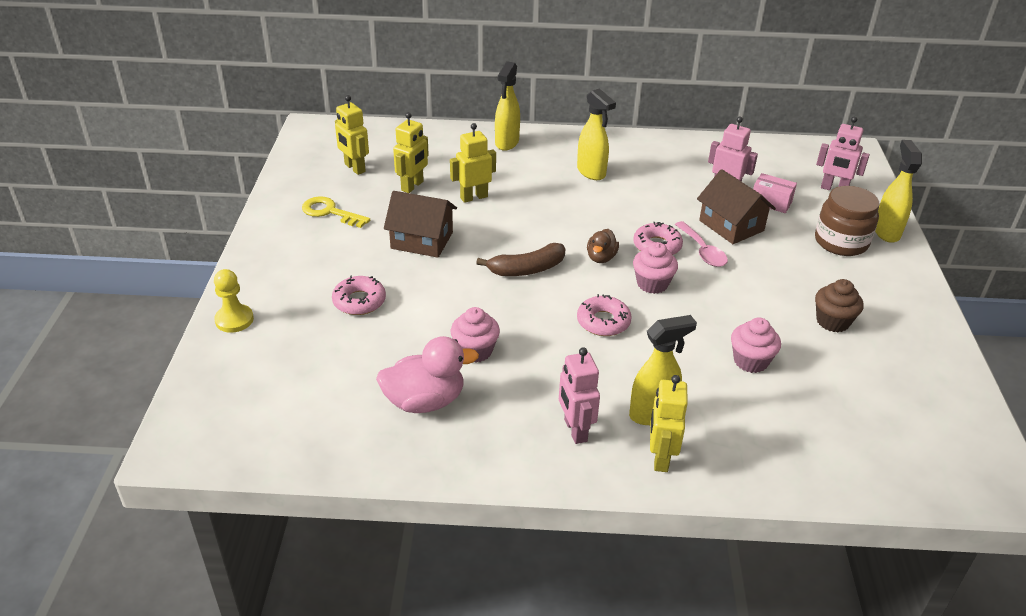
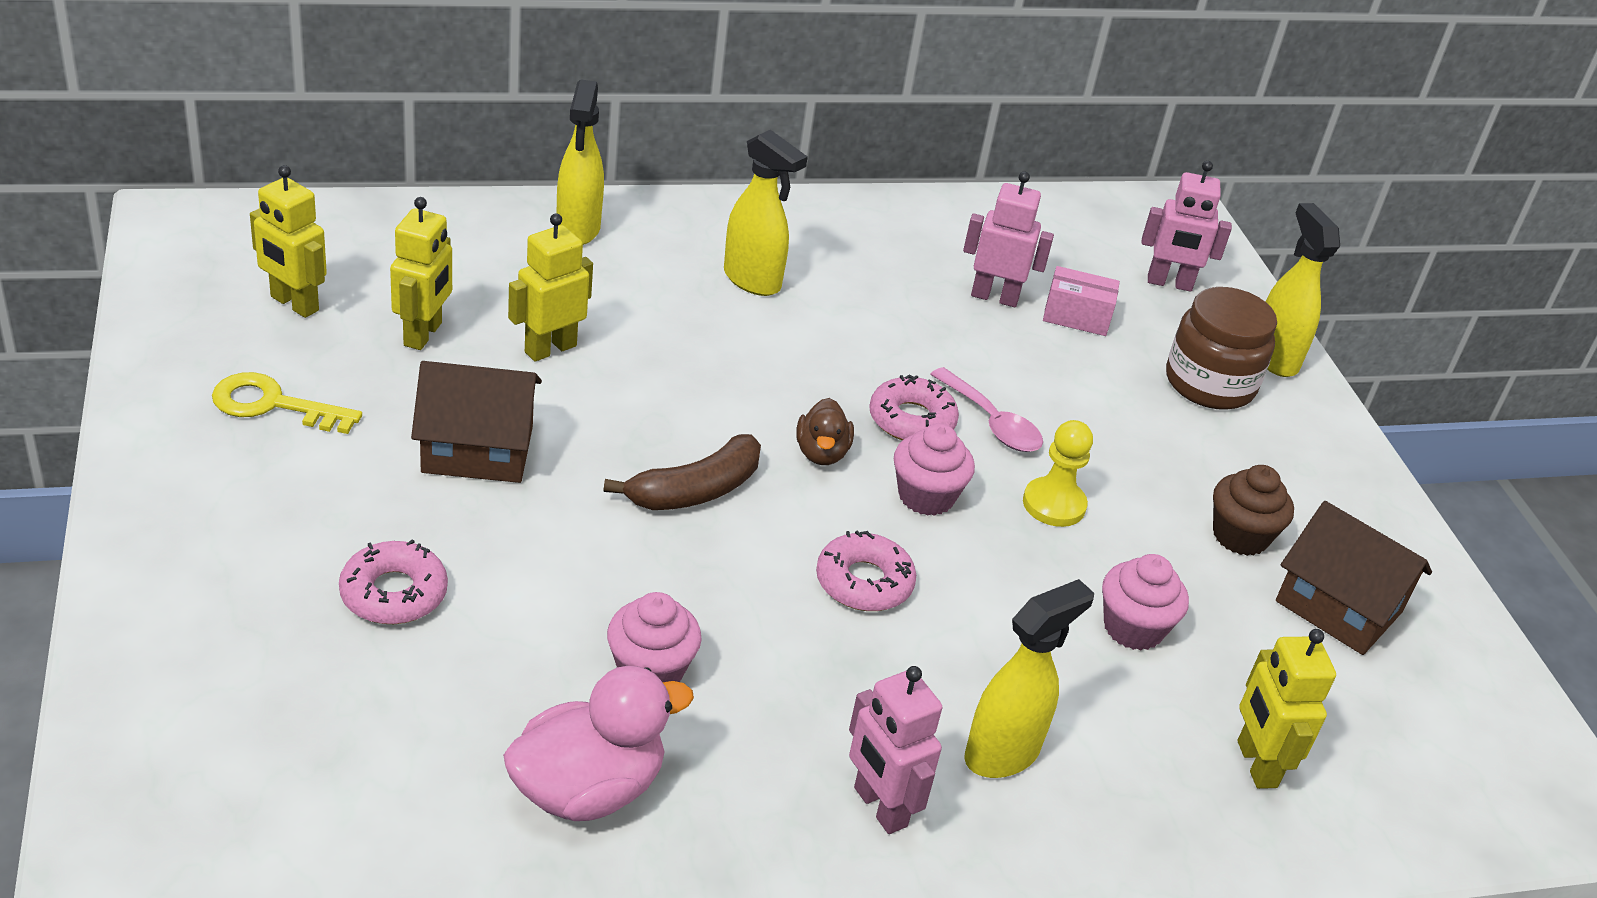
camera: 20 degrees left, 0 degrees up
yellow pawn [214,269,254,333] -> yellow pawn moved to [1023,420,1093,527]
yellow robot [650,375,688,472] -> yellow robot moved to [1238,629,1336,789]
brown house [697,169,776,244] -> brown house moved to [1276,501,1432,655]

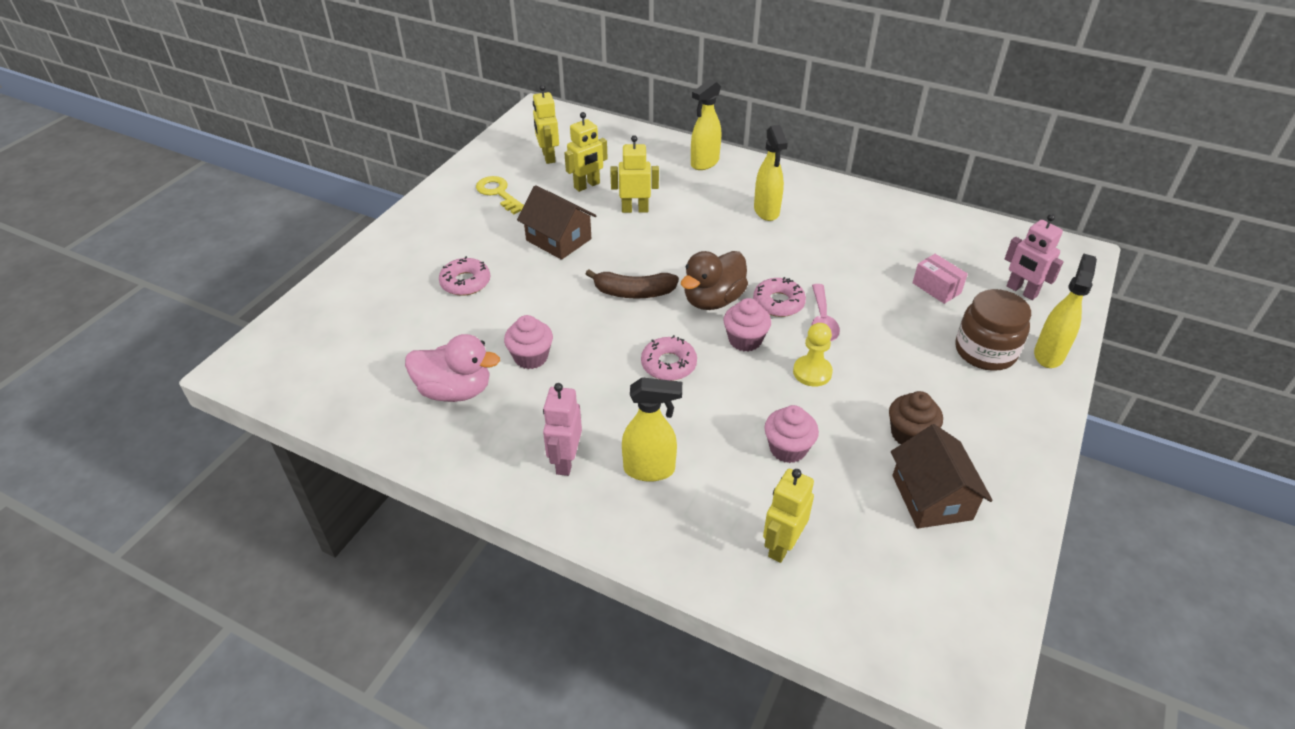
camera: 45 degrees right, 5 degrees up
brown duck [796,398,854,465] -> brown duck [681,251,748,310], size x1.73
pink robot [963,171,1054,307] -> none

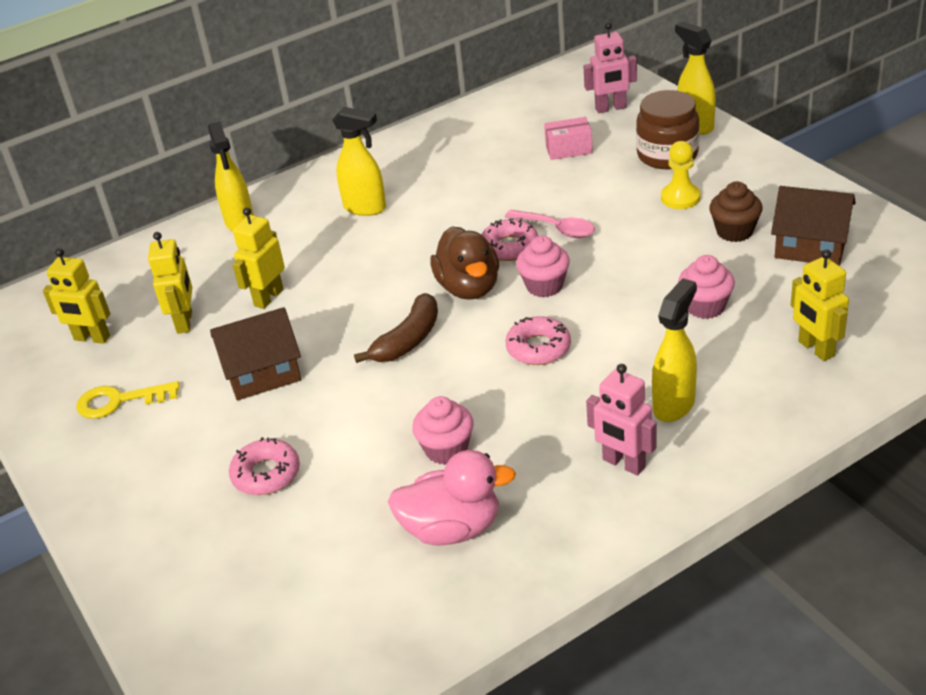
camera: 55 degrees left, 5 degrees down
pink duck [405,334,500,402] -> pink duck turned 45 degrees clockwise [388,450,516,546]
yellow pawn [793,323,833,387] -> yellow pawn moved to [661,141,701,209]

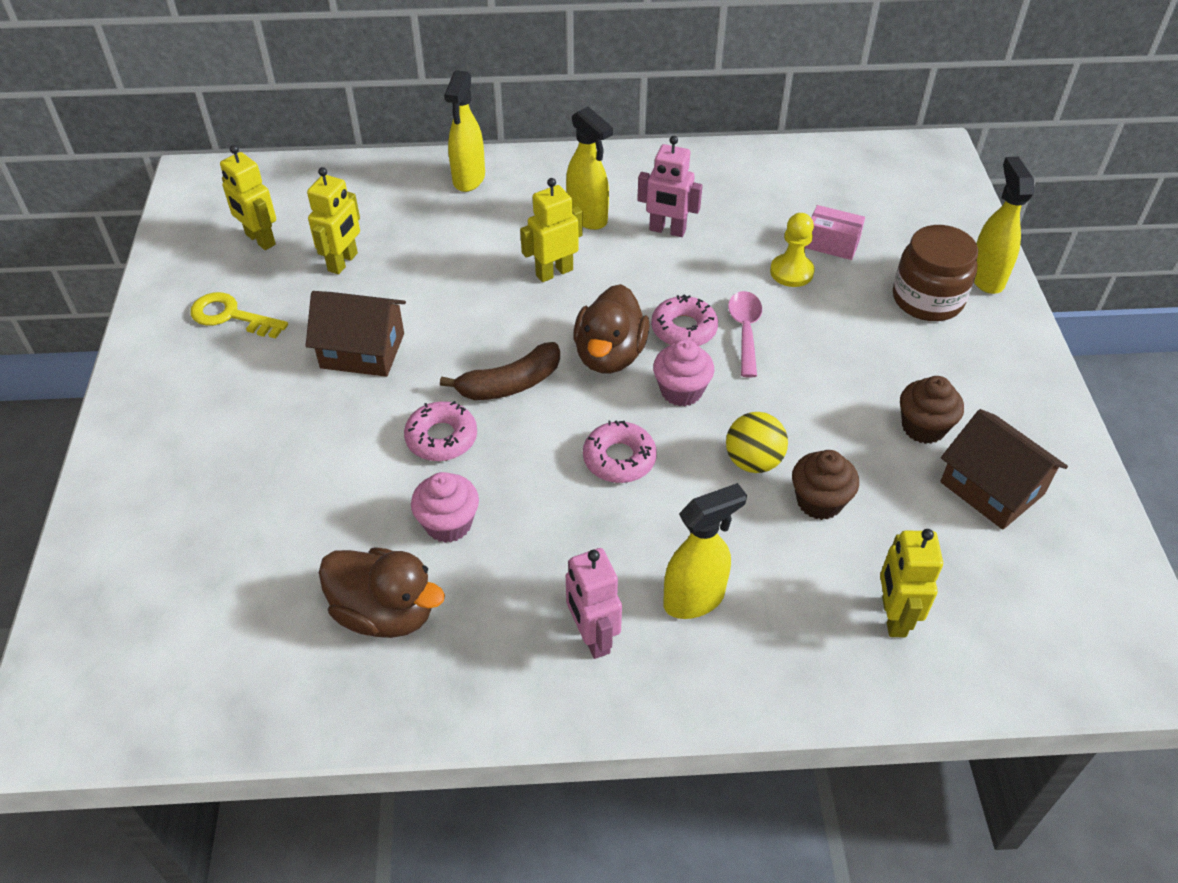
camera: 25 degrees right, 10 degrees up
pink donut [229,437,300,495] -> pink donut moved to [404,401,477,461]
yellow robot [232,207,285,309] -> yellow robot moved to [520,178,583,282]
pink duck [388,450,516,546] -> brown duck [319,547,445,638]
pink spoon [505,210,595,238] -> pink spoon turned 150 degrees counterclockwise [728,291,762,377]
pink robot [584,22,637,113] -> pink robot moved to [637,136,703,237]
yellow pawn [661,141,701,209] -> yellow pawn moved to [770,213,814,287]
pink cupcake [678,255,735,319] -> brown cupcake [792,450,859,520]
none -> yellow ball [726,412,788,473]

